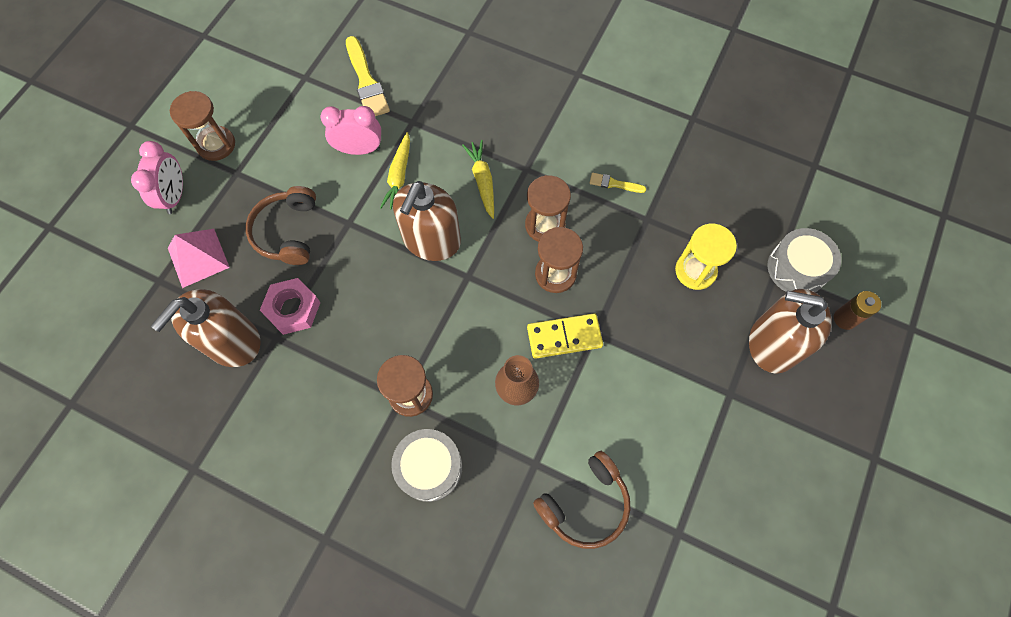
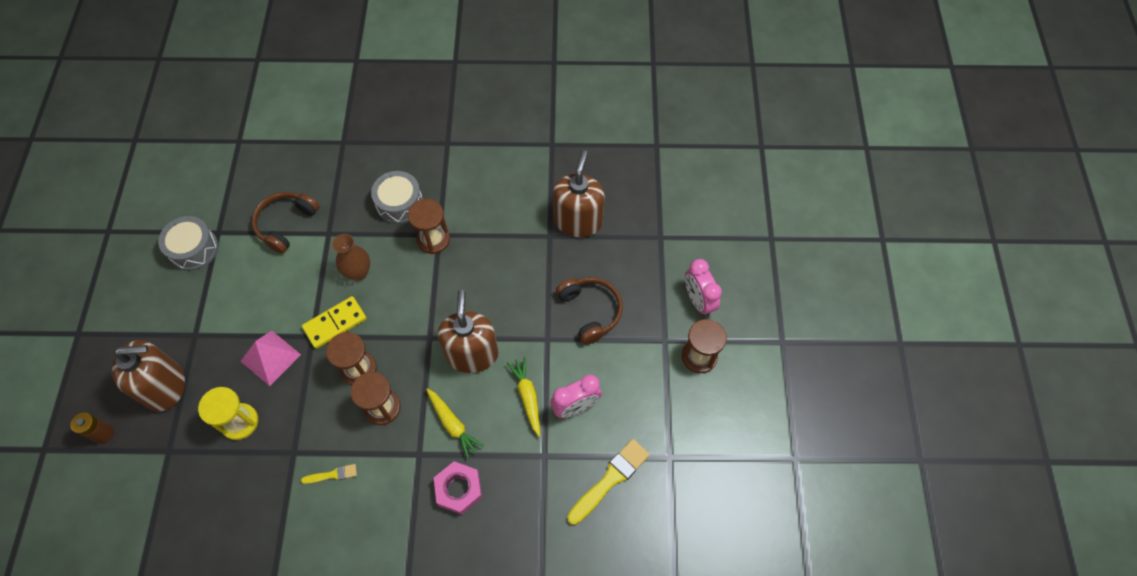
camera: 155 degrees right, 5 degrees down
pink pyramid [168,229,230,288] -> pink pyramid moved to [240,331,301,386]
pink nut [260,278,321,335] -> pink nut moved to [434,461,482,515]
yellow brush [346,36,390,116] -> yellow brush turned 90 degrees clockwise [567,439,650,525]
grey drum [768,228,841,292] -> grey drum moved to [158,216,218,271]

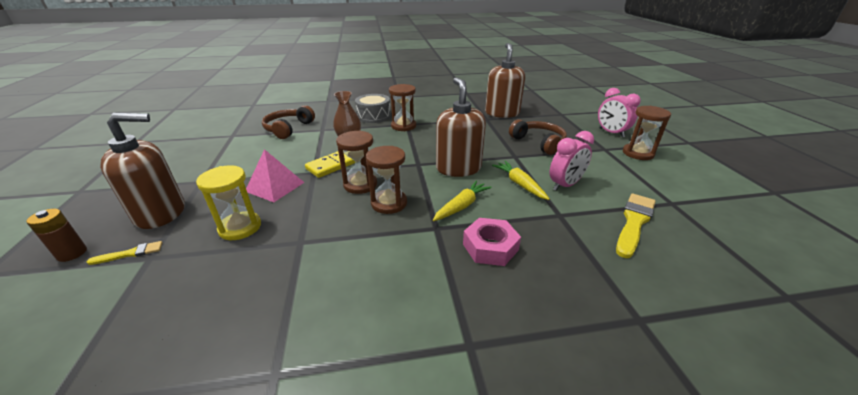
camera: 10 degrees left, 30 degrees down
grey drum [158,216,218,271] -> none
yellow brush [301,464,357,484] -> yellow brush moved to [87,241,162,265]
yellow carrot [426,388,484,459] -> yellow carrot turned 90 degrees counterclockwise [432,180,492,221]

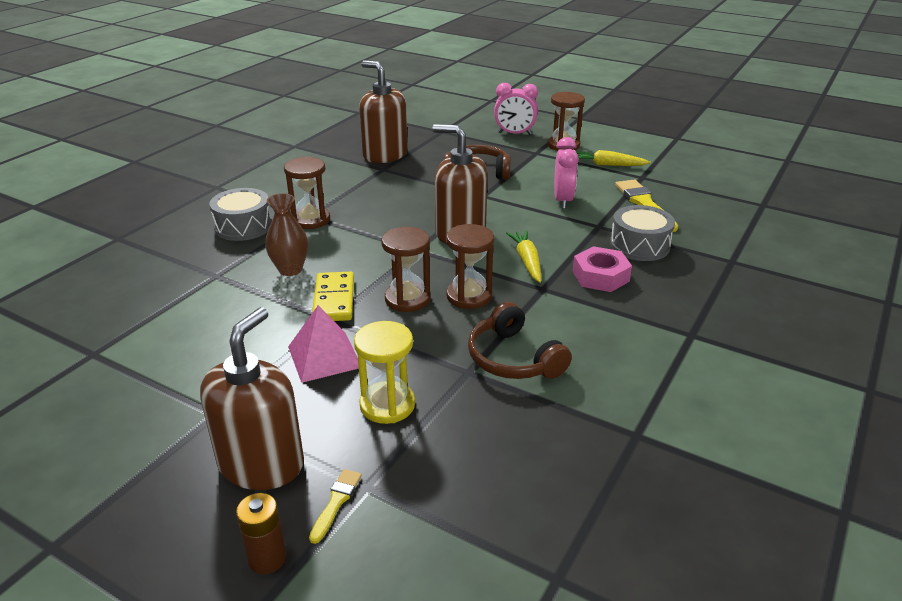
camera: 50 degrees left, 0 degrees up
brown headphones [262,105,315,139] -> brown headphones moved to [468,302,572,379]
yellow carrot [492,161,550,200] -> yellow carrot moved to [576,150,651,166]
none -> grey drum [610,205,675,261]

